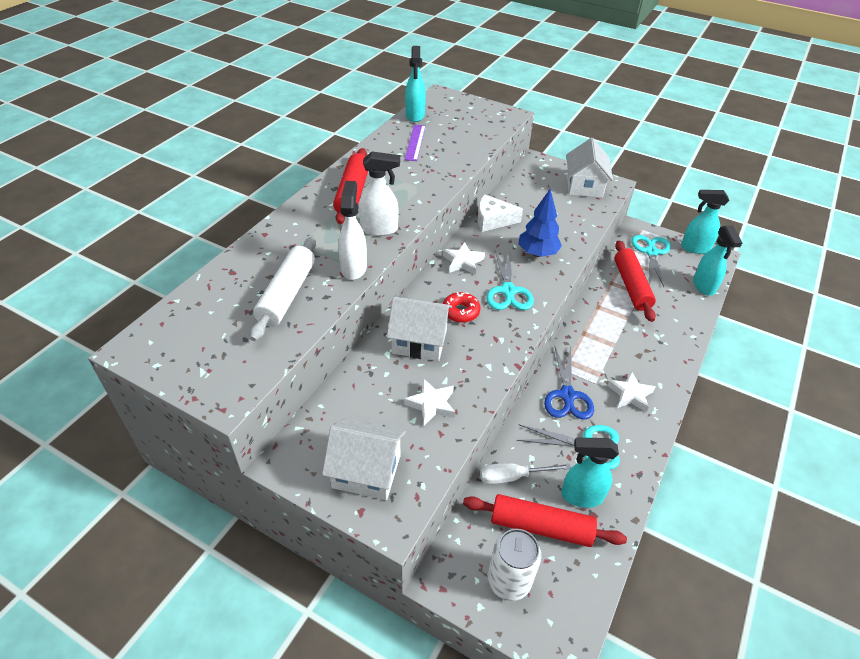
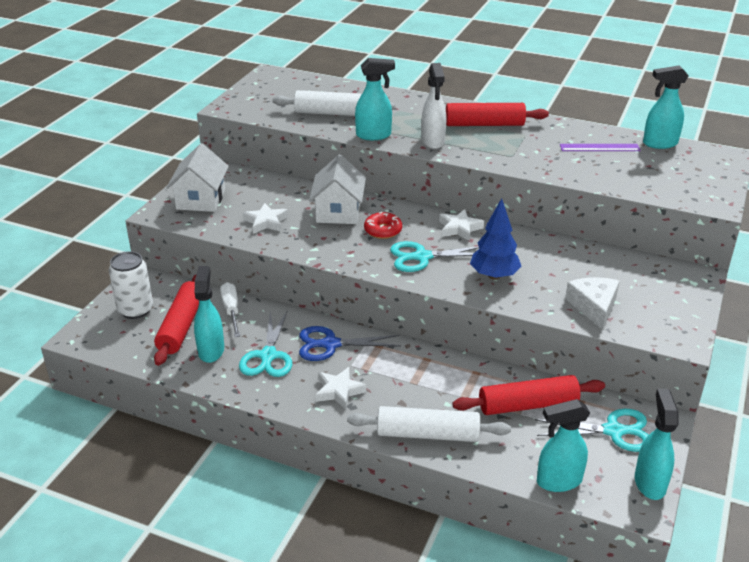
camera: 85 degrees right, 10 degrees down
white spray bottle [338,181,367,280] -> turquoise spray bottle [355,58,395,140]
white cheese [478,194,523,232] -> white cheese moved to [565,277,620,330]
white house [567,138,613,198] -> none
none -> white rolling pin [347,406,511,442]

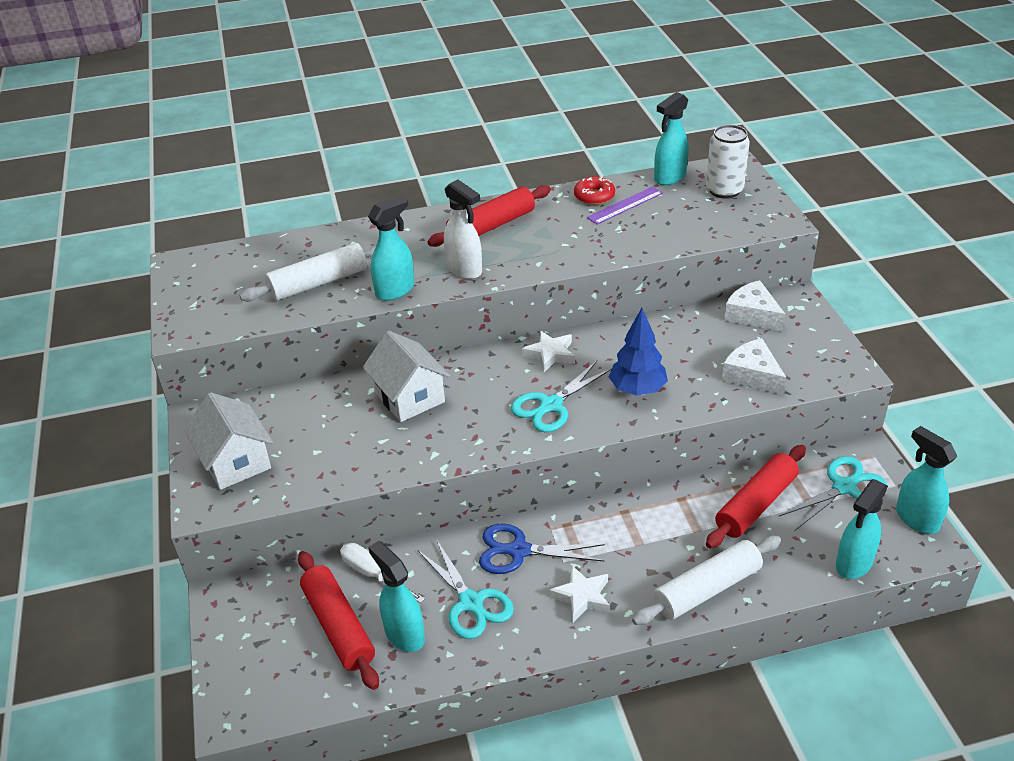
camera: 35 degrees left, 5 degrees up
white can [109,251,153,319] -> white can moved to [706,125,750,199]
white star [243,203,289,234] -> none
blue scissors [299,326,401,361] -> blue scissors turned 45 degrees clockwise [479,524,605,574]
red donut [364,212,402,239] -> red donut moved to [574,177,615,205]
none -> white cheese [724,280,785,332]

